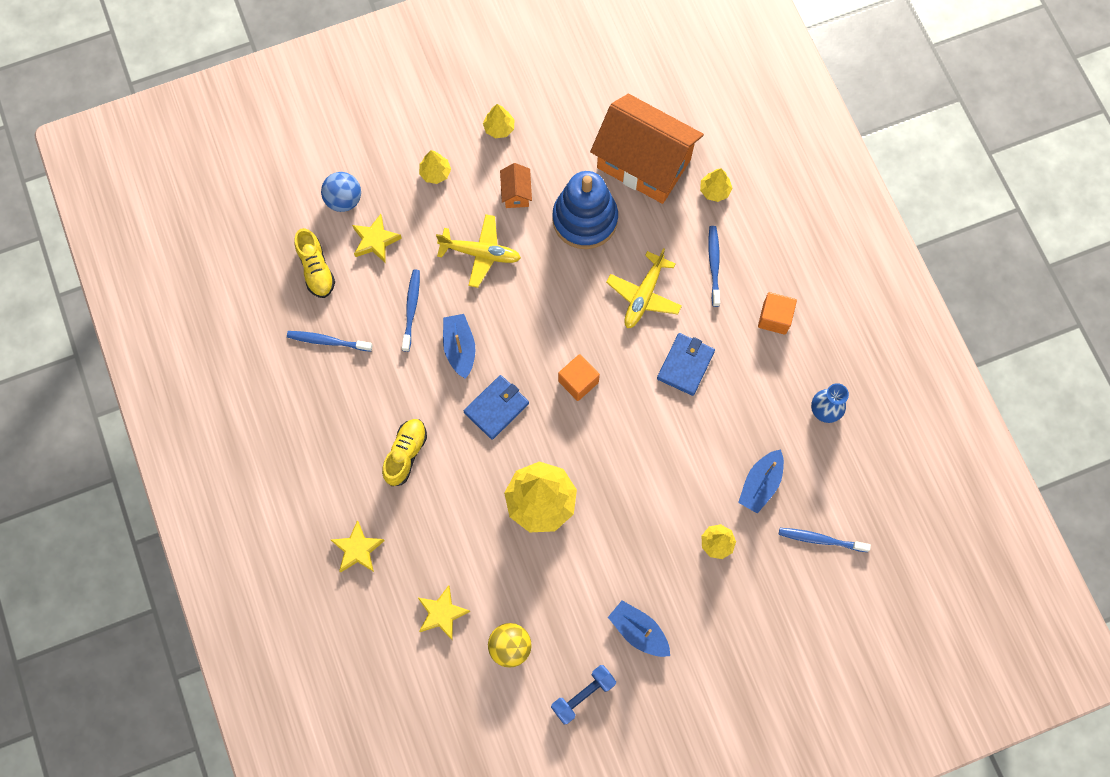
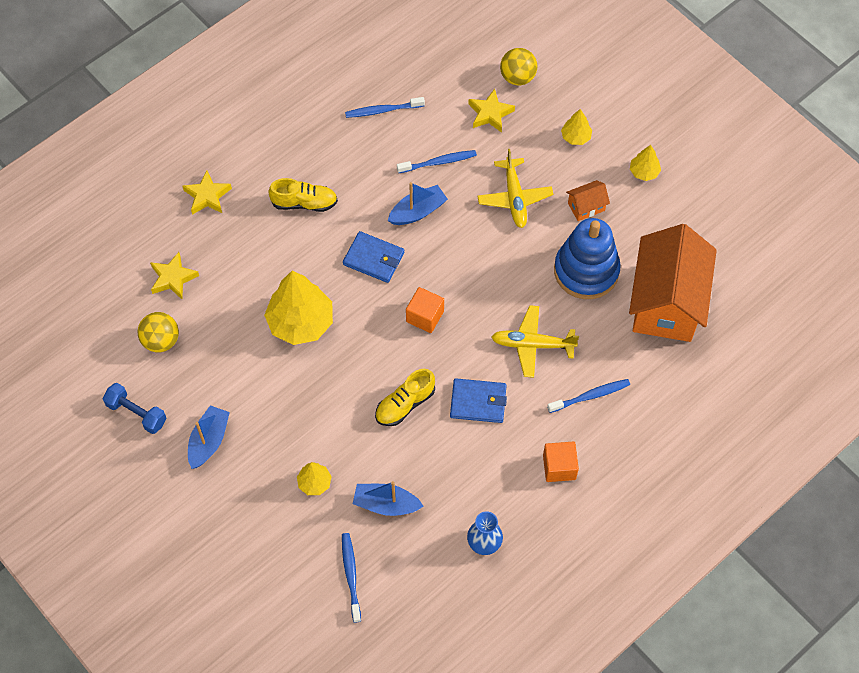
camera: 70 degrees right, 10 degrees down
blue toothbrush [287,331,373,352] -> blue toothbrush turned 90 degrees counterclockwise [345,97,425,118]
yellow shoe [294,228,335,298] -> yellow shoe moved to [375,369,435,426]
blue ball [321,172,361,212] -> yellow ball [500,48,538,85]
yellow tree [700,168,732,202] -> none

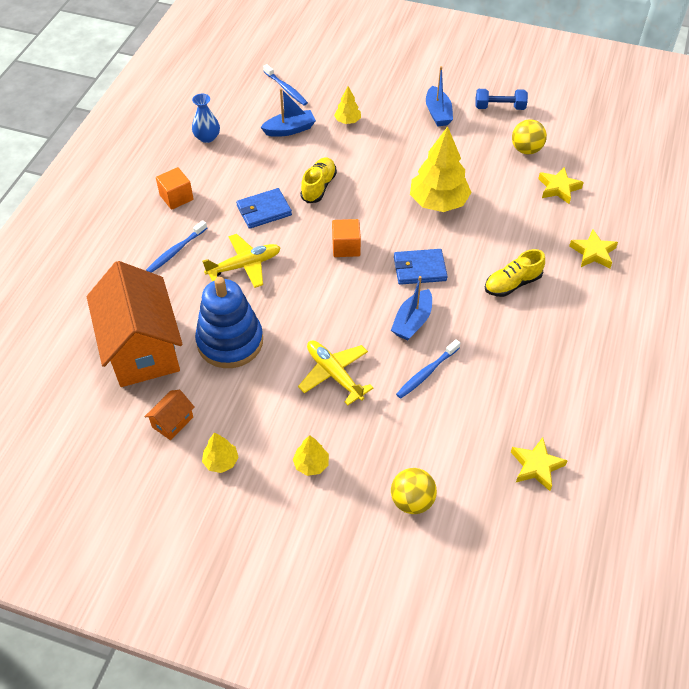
camera: 150 degrees right, 10 degrees down
blue toothbrush [345,97,425,118] -> none
yellow star [469,89,515,133] -> yellow star moved to [511,437,568,491]
orange house [566,180,610,221] -> orange house moved to [144,390,195,440]

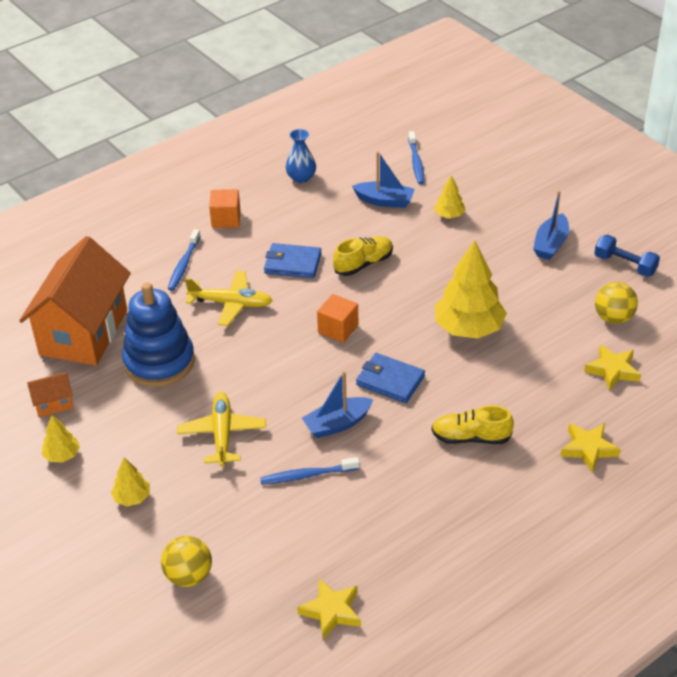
camera: 35 degrees right, 10 degrees down
blue toothbrush [146,220,207,273] -> blue toothbrush turned 60 degrees counterclockwise [168,229,201,291]

